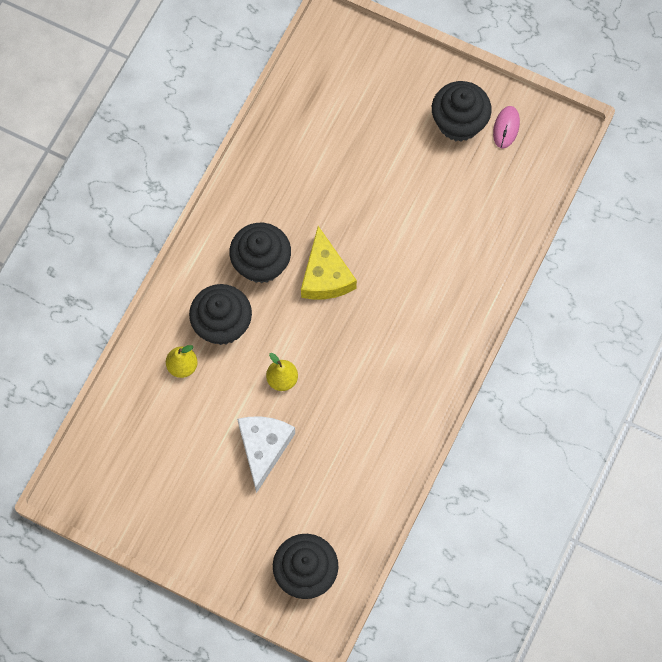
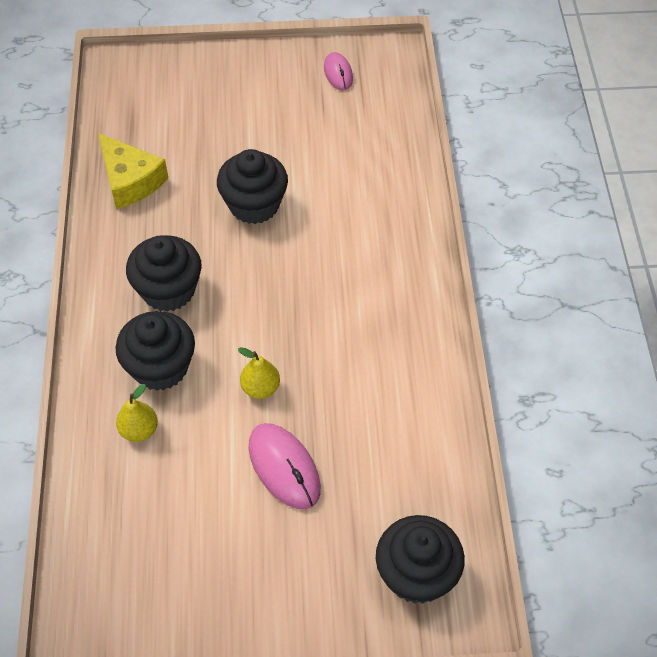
camera: 30 degrees left, 15 degrees down
white cheese [237,417,295,493] -> pink mouse [248,423,321,510]
yellow cheese [301,226,357,299] -> yellow cheese moved to [98,133,168,209]
black cupcake [432,81,492,142] -> black cupcake moved to [217,149,288,224]

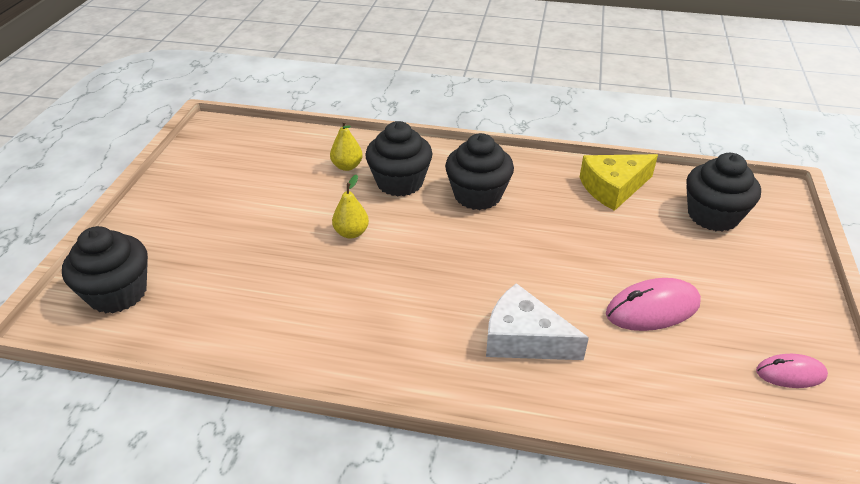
camera: 105 degrees right, 15 degrees down
black cupcake [217,149,288,224] -> black cupcake moved to [686,153,761,232]
pink mouse [248,423,321,510] -> pink mouse moved to [606,278,701,331]
none -> white cheese [486,283,589,360]

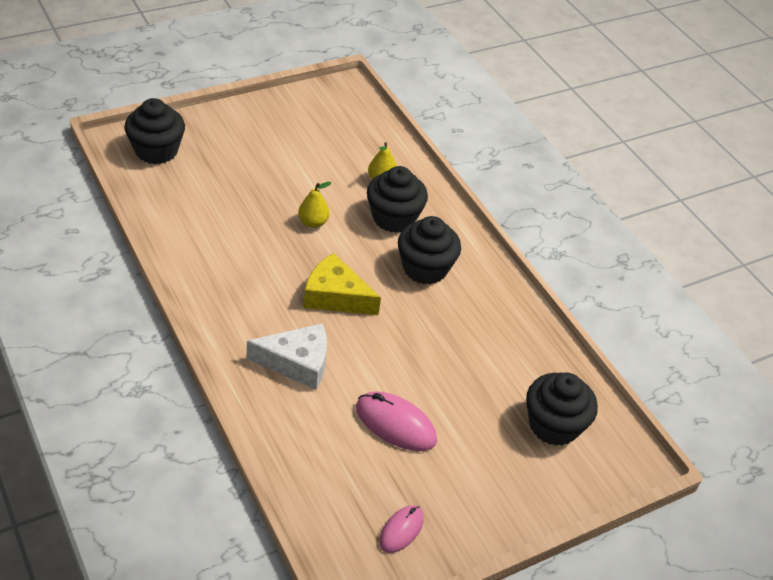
camera: 45 degrees right, 5 degrees up
white cheese [486,283,589,360] -> white cheese turned 105 degrees clockwise [247,323,327,390]
yellow cheese [580,154,658,211] -> yellow cheese moved to [304,253,381,315]
pink mouse [756,354,828,388] -> pink mouse turned 75 degrees clockwise [379,505,424,553]

